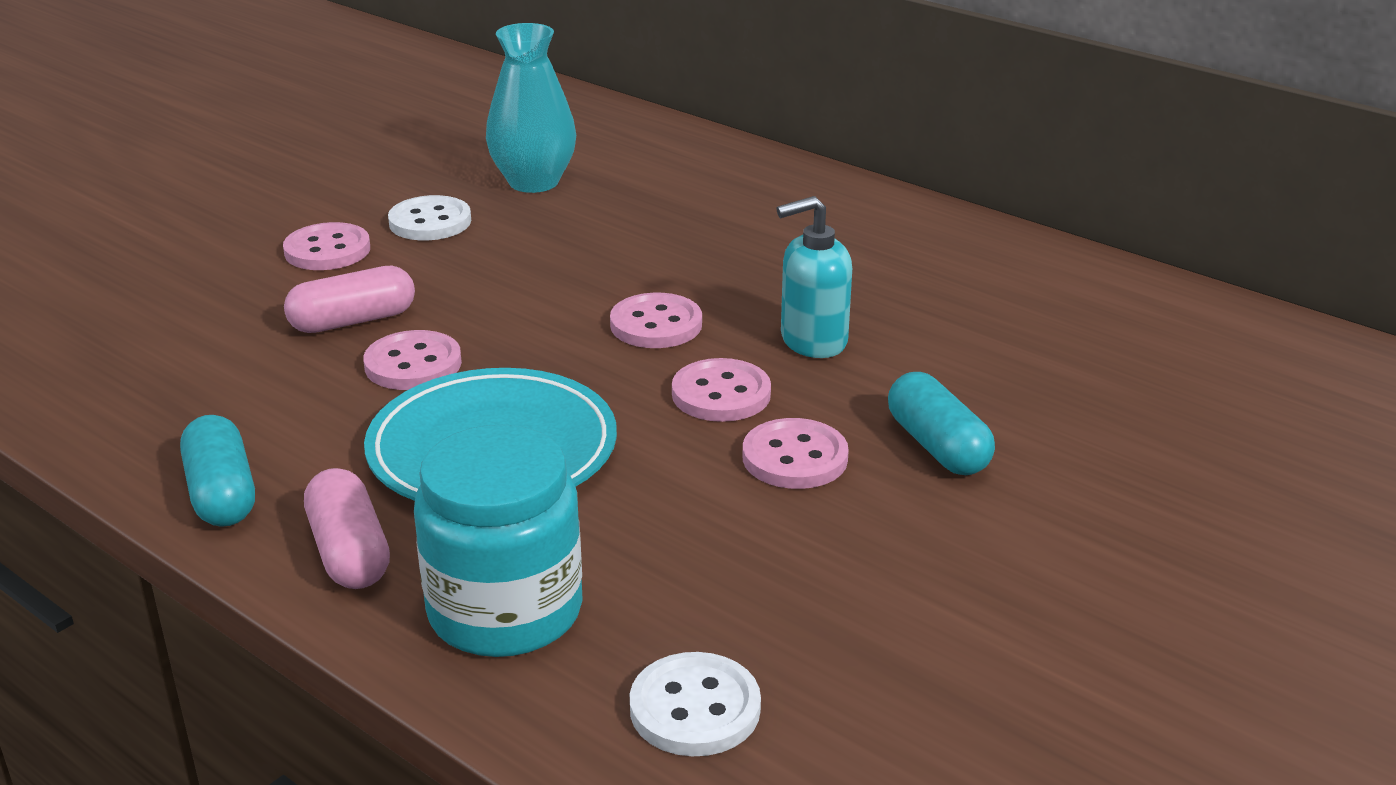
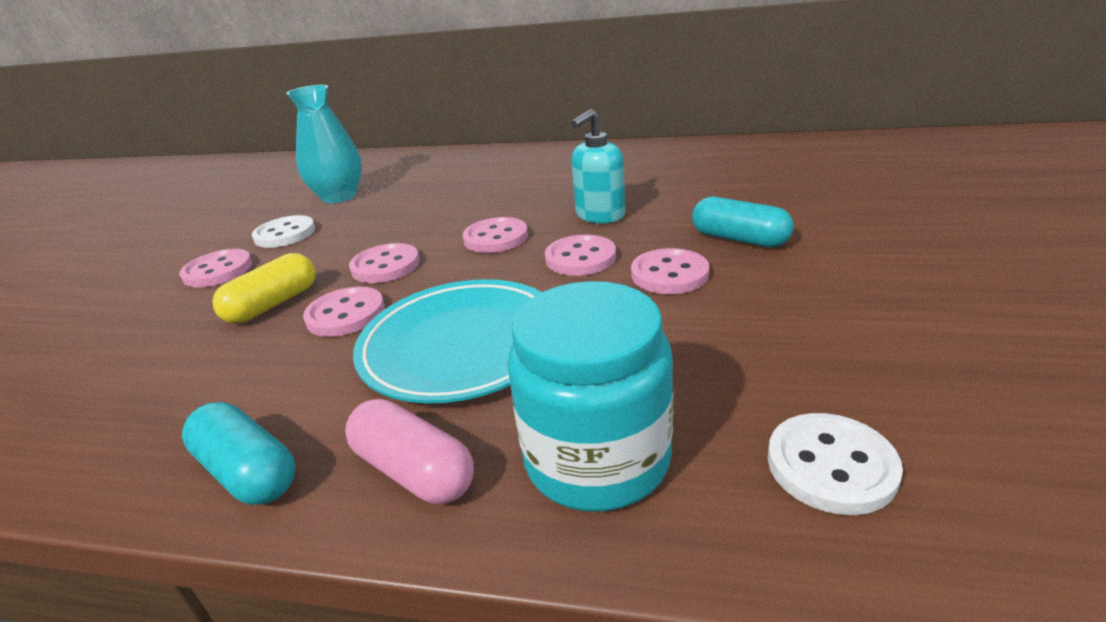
camera: 25 degrees left, 0 degrees up
pink capsule [284,266,415,333] -> yellow capsule [212,253,316,324]
none -> pink button [349,243,420,283]

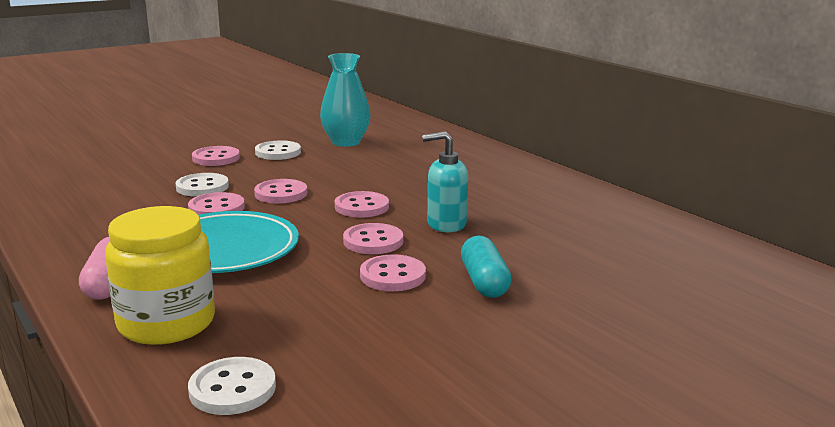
camera: 40 degrees right, 10 degrees down
turquoise capsule [182,402,295,505] -> none
yellow capsule [212,253,316,324] -> white button [175,173,229,197]
turquoise jar [507,281,673,512] -> yellow jar [105,206,215,345]

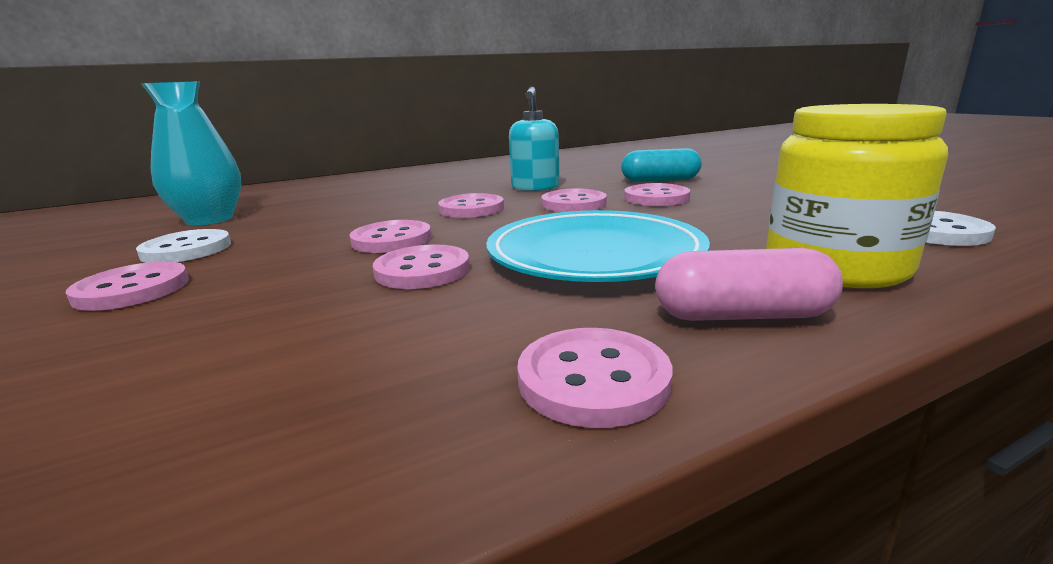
camera: 80 degrees left, 0 degrees up
white button [175,173,229,197] -> none
none -> pink button [517,328,672,428]

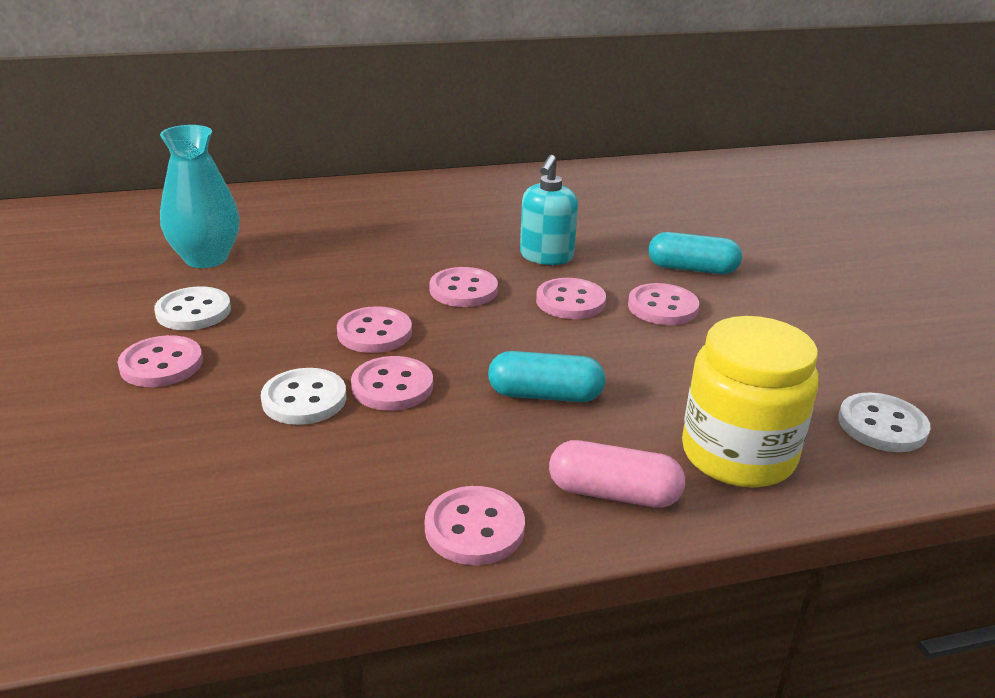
camera: 10 degrees right, 10 degrees up
turquoise plate [486,210,710,282] -> turquoise capsule [488,351,606,402]
none -> white button [261,368,346,425]

